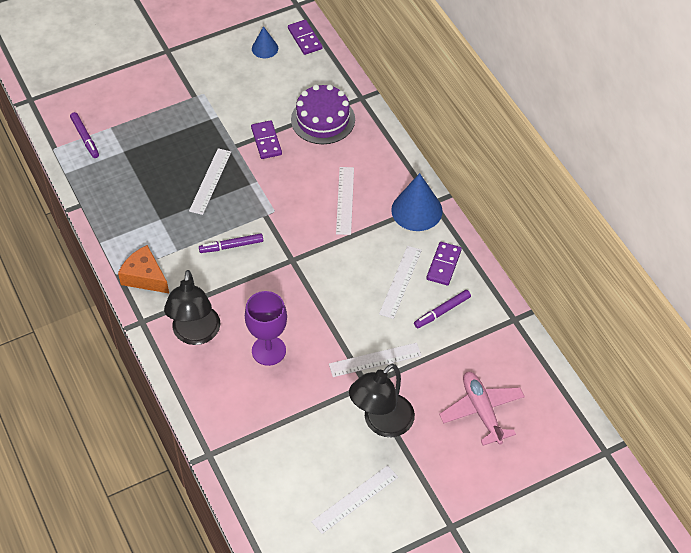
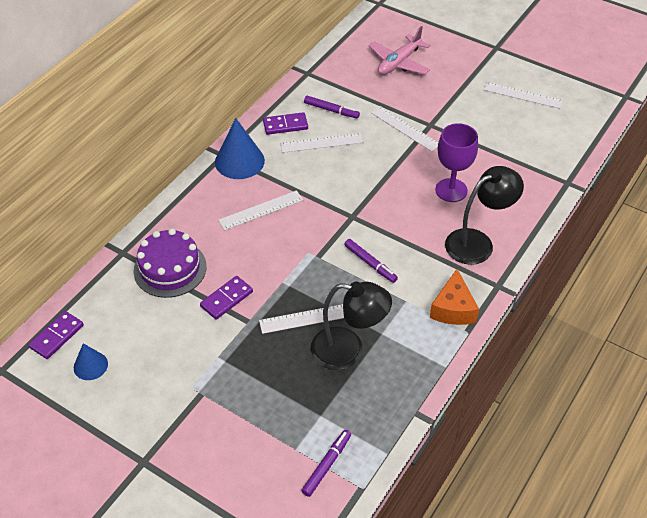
camera: 120 degrees left, 5 degrees down
black lamp [349,363,415,437] -> black lamp moved to [311,281,392,370]

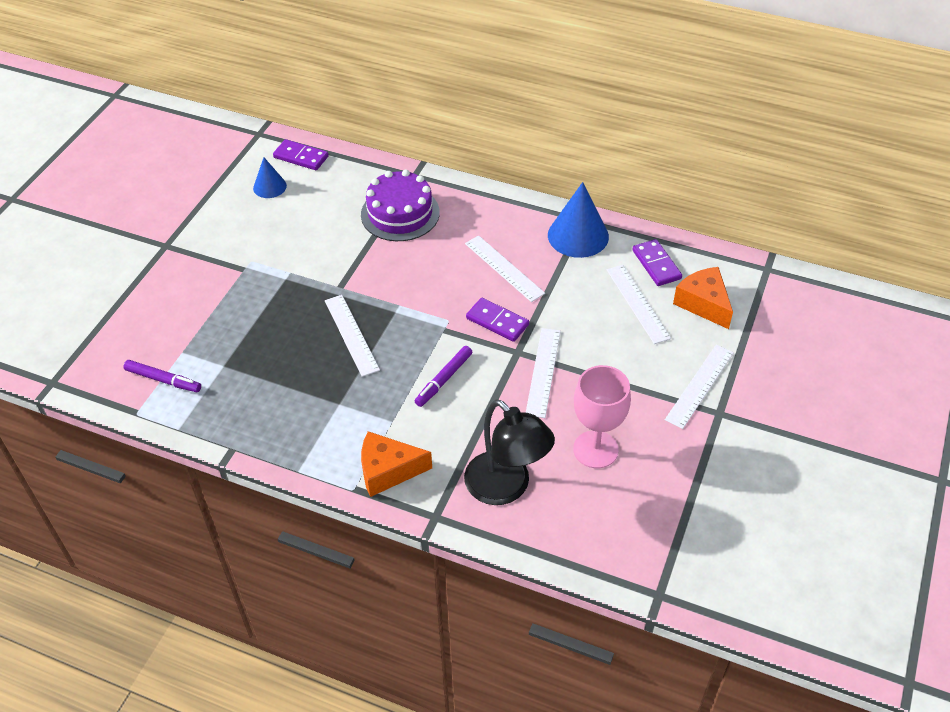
camera: 80 degrees right, 0 degrees up
purple domino [200,276,253,320] -> purple domino moved to [466,298,529,342]
purple marker [304,96,360,118] -> orange cheese [673,267,733,329]
black lamp [311,281,392,370] -> none
pink plane [369,26,430,75] -> none
purple goblet [435,123,478,202] -> pink goblet [573,365,631,468]
white ruler [484,82,563,109] -> white ruler moved to [526,328,561,418]

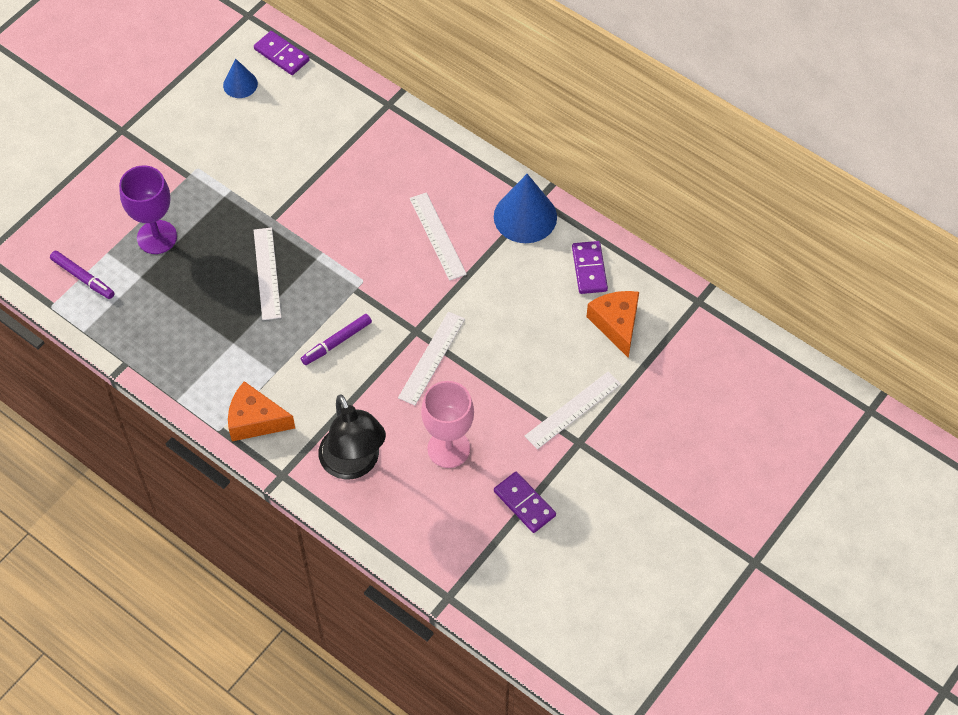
camera: 15 degrees right, 10 degrees up
purple cake [361,170,440,241] -> none
purple domino [466,298,529,342] -> purple domino moved to [494,472,556,533]
white ruler [607,265,671,344] -> none
none -> purple goblet [119,165,177,254]

